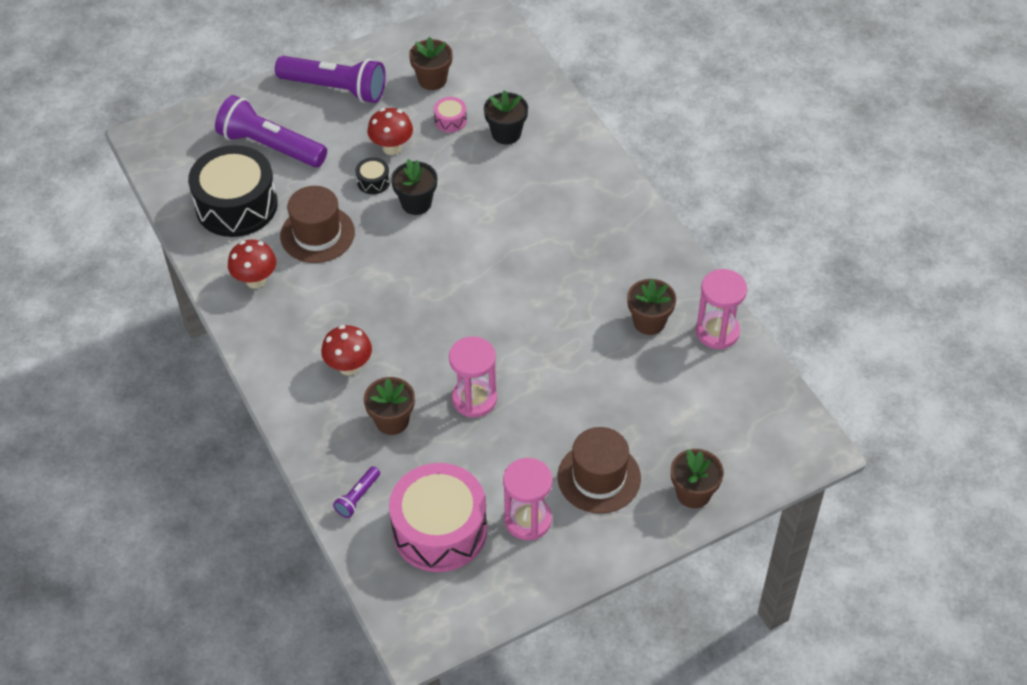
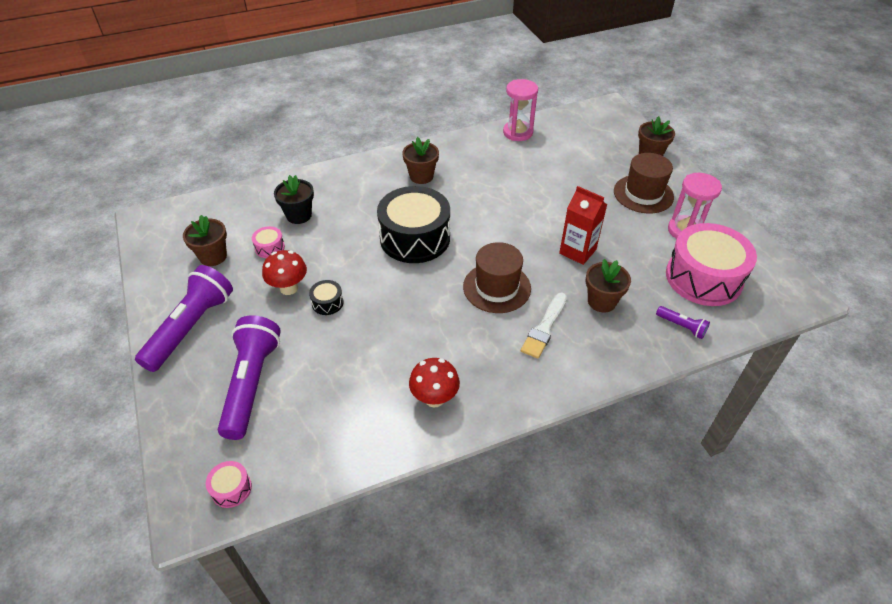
camera: 85 degrees left, 5 degrees down
black drum [188,145,278,237] -> black drum moved to [377,186,450,263]
purple flashlight [215,95,327,167] -> purple flashlight turned 150 degrees clockwise [218,315,281,440]
brown hat [280,186,355,263] -> brown hat moved to [463,242,531,313]
red mushroom [321,325,372,376] -> white brush [521,293,567,359]
black flower pot [391,159,437,215] -> none
pink hourglass [449,336,497,418] -> red carton [559,186,607,265]
brown flower pot [627,279,676,335] -> brown flower pot moved to [402,137,439,184]
none -> pink drum [206,461,252,508]

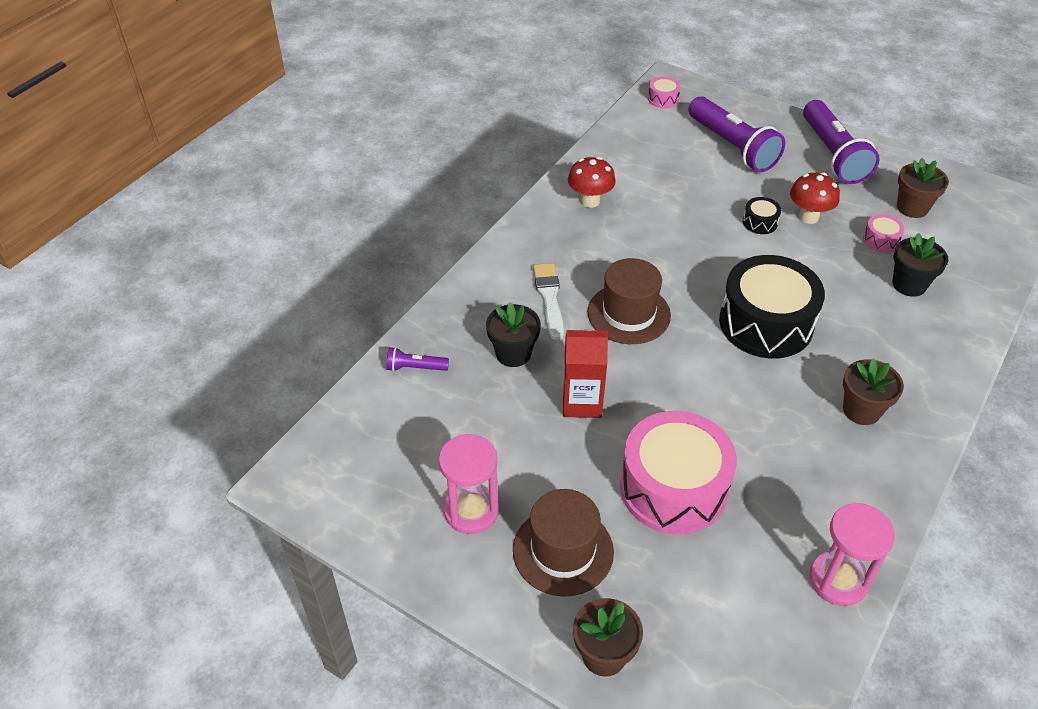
camera: 145 degrees right, 0 degrees up
brown flower pot [586,259,631,312] -> black flower pot [486,302,541,367]
pink drum [666,223,757,306] -> pink drum moved to [620,411,737,535]

